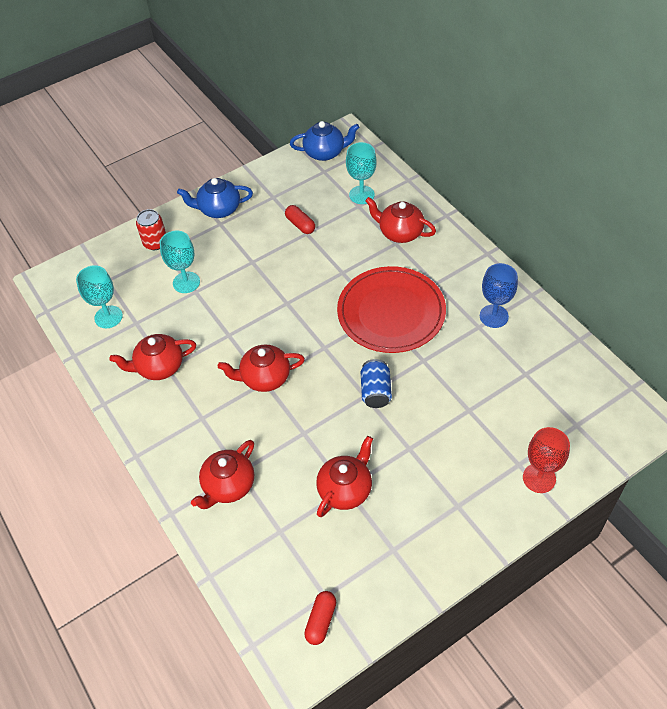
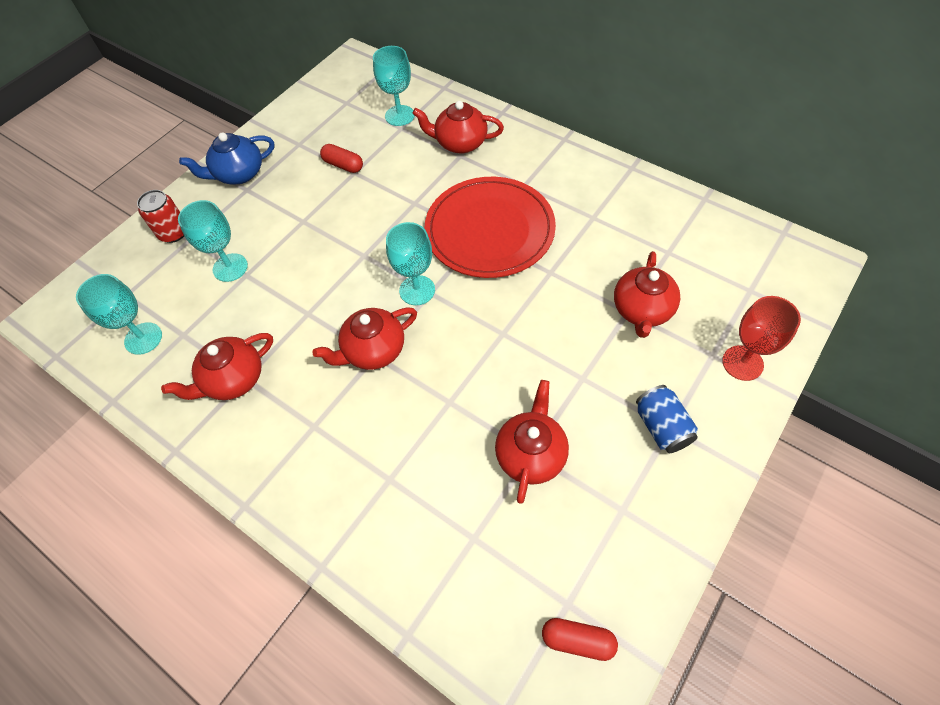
camera: 20 degrees left, 5 degrees up
red teapot [191,440,254,509] -> red teapot moved to [614,251,680,338]
blue teapot [290,121,359,161] -> none
red capsule [304,591,336,645] -> red capsule turned 75 degrees counterclockwise [542,618,618,661]
blue can [361,359,392,408] -> blue can moved to [636,385,698,453]
blue goblet [480,263,518,328] -> none
none -> turquoise goblet [386,222,435,305]

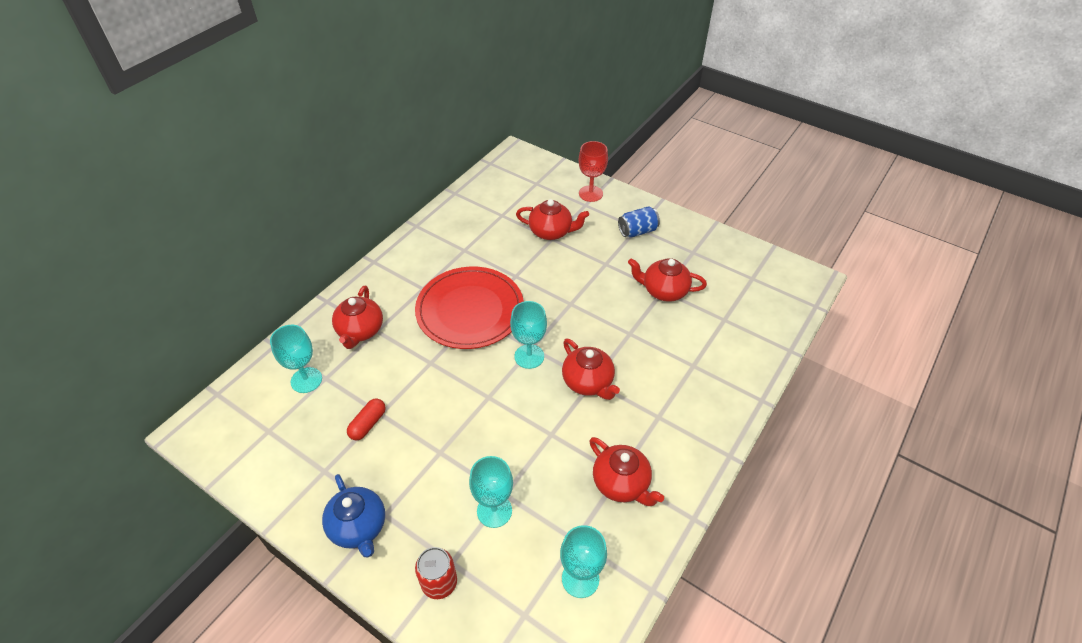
camera: 95 degrees left, 10 degrees down
red capsule [542,618,618,661] -> none

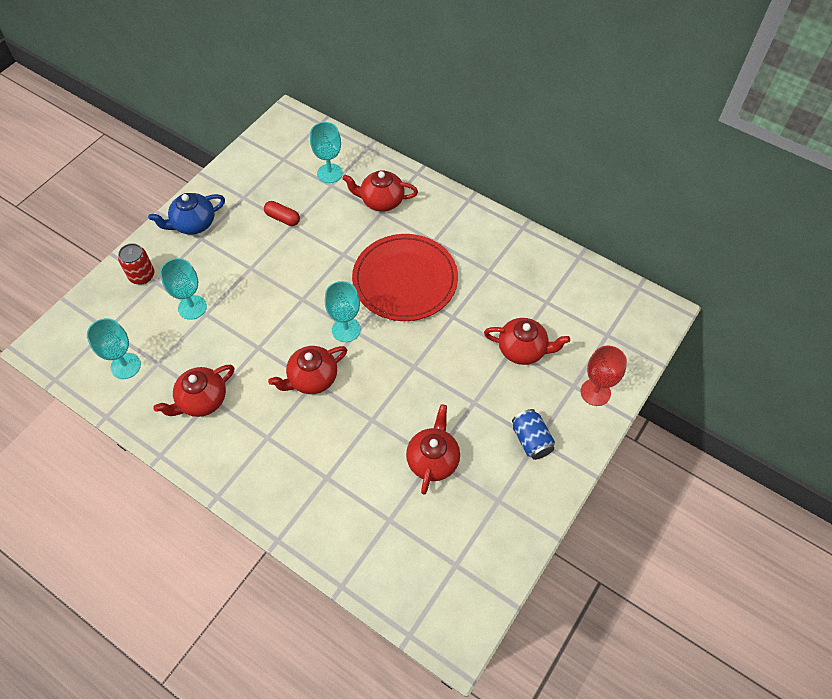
camera: 90 degrees right, 10 degrees up
red teapot [516,199,589,240] -> red teapot turned 90 degrees counterclockwise [484,318,570,365]

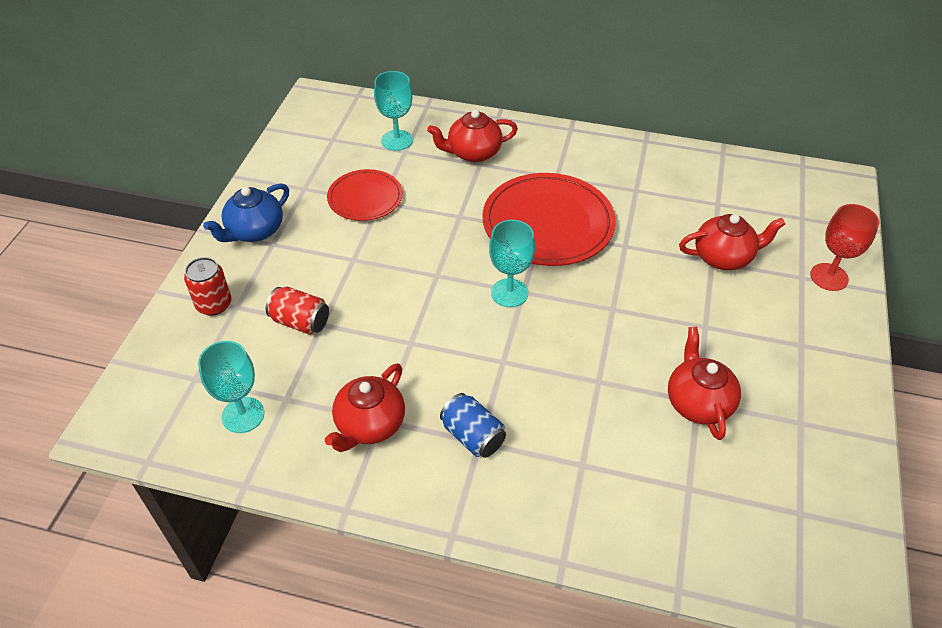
camera: 20 degrees left, 10 degrees down
turquoise goblet [160,258,207,320] -> red can [266,287,329,335]
red capsule [264,201,300,226] -> red plate [327,169,403,221]
red teapot [268,346,347,394] -> none
blue can [512,409,555,460] -> blue can moved to [440,393,506,458]

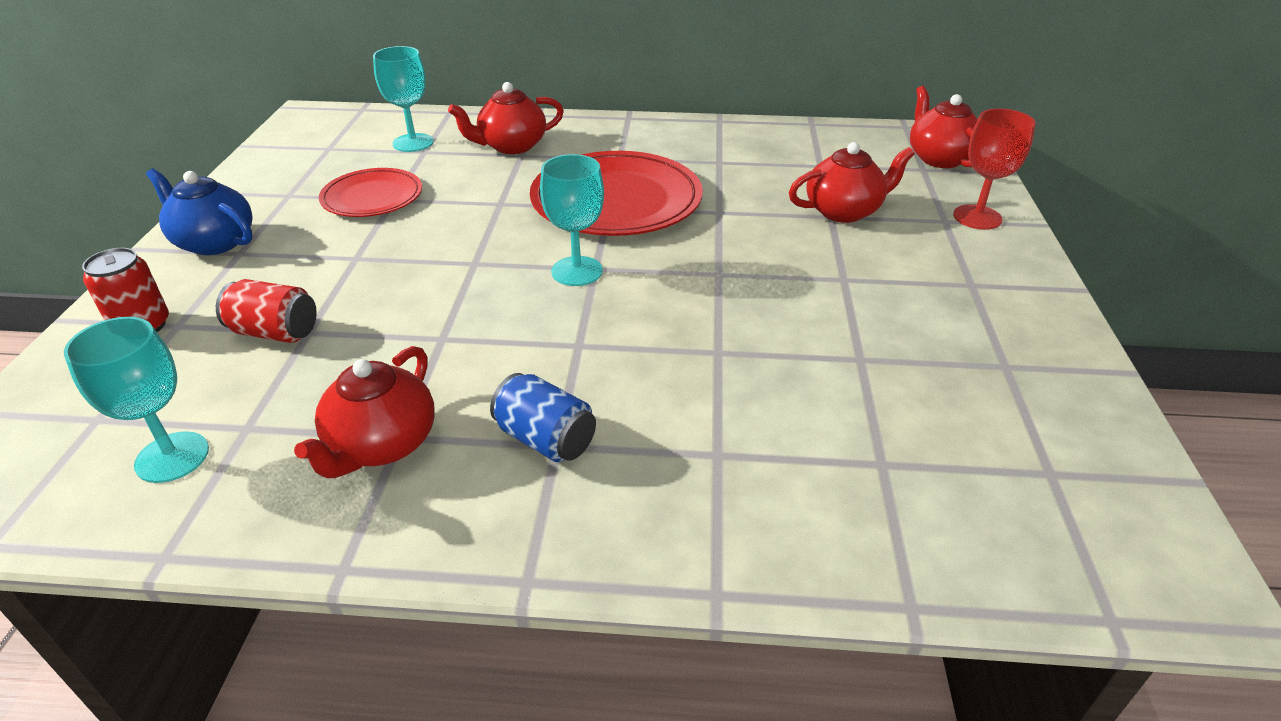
camera: 10 degrees left, 10 degrees down
blue teapot [203,183,289,242] -> blue teapot turned 90 degrees clockwise [146,168,253,255]
red teapot [668,327,741,440] -> red teapot moved to [910,86,978,168]

